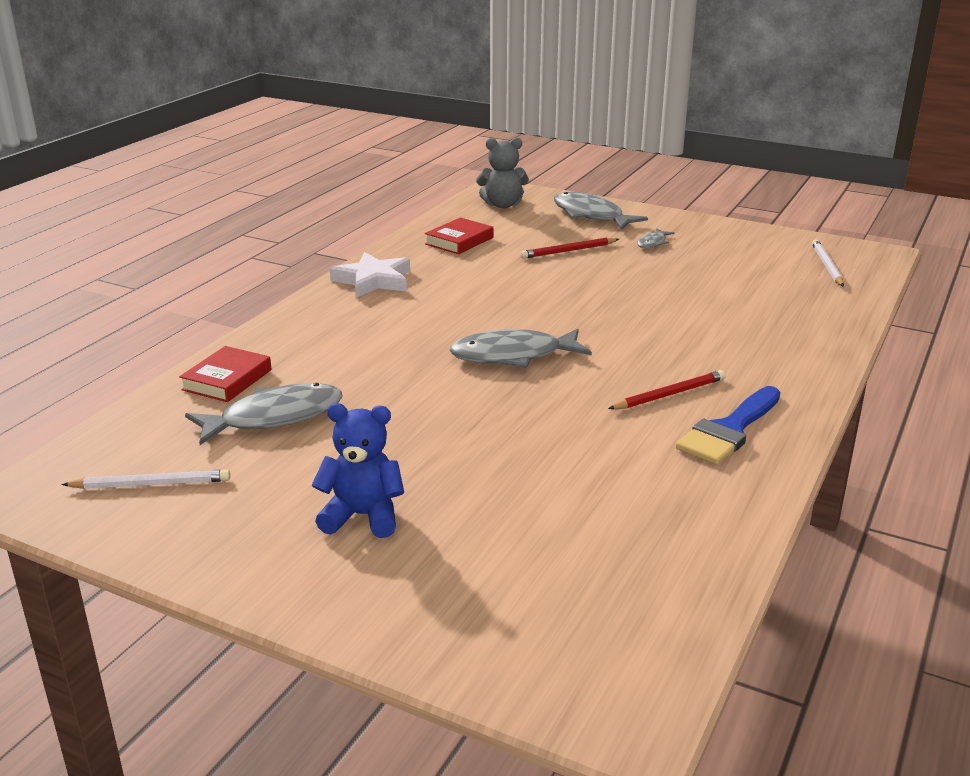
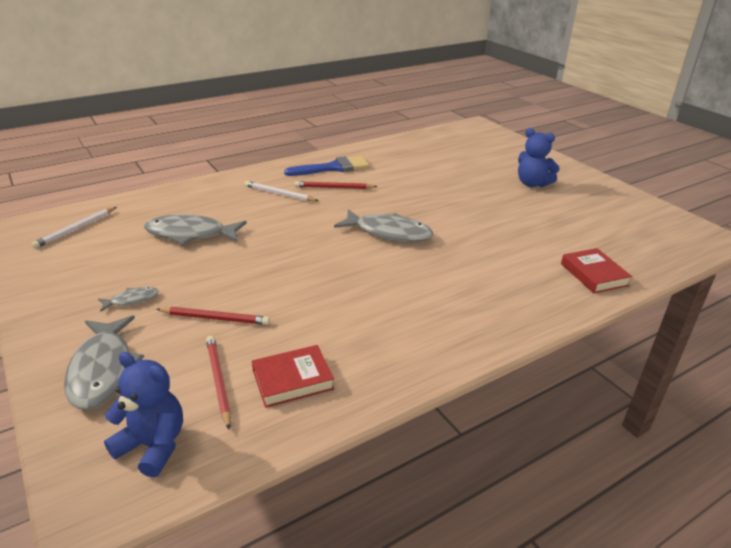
camera: 150 degrees left, 5 degrees up
white pencil [61,469,230,489] -> white pencil moved to [245,181,318,201]
red book [179,346,272,402] -> red book turned 75 degrees counterclockwise [561,248,632,293]
grey fish [185,383,342,445] -> grey fish moved to [144,214,247,245]
white star [330,252,410,298] -> none
grey teddy bear [476,137,529,208] -> blue teddy bear [104,352,183,478]
none -> red pencil [206,336,231,429]

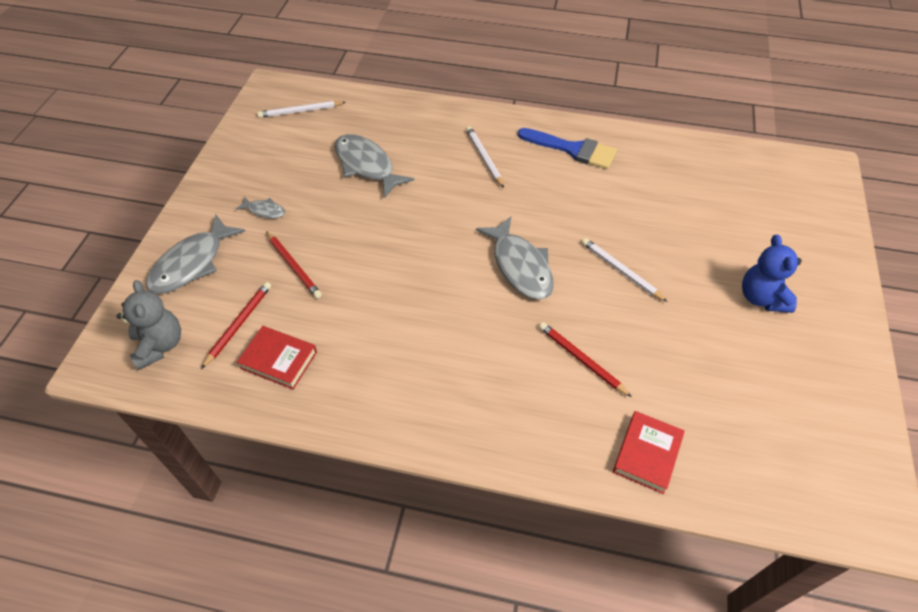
camera: 45 degrees right, 20 degrees up
blue teddy bear [104,352,183,478] -> grey teddy bear [117,280,181,370]
red pencil [295,181,378,189] -> red pencil moved to [539,322,632,397]
none -> white pencil [582,238,667,302]

